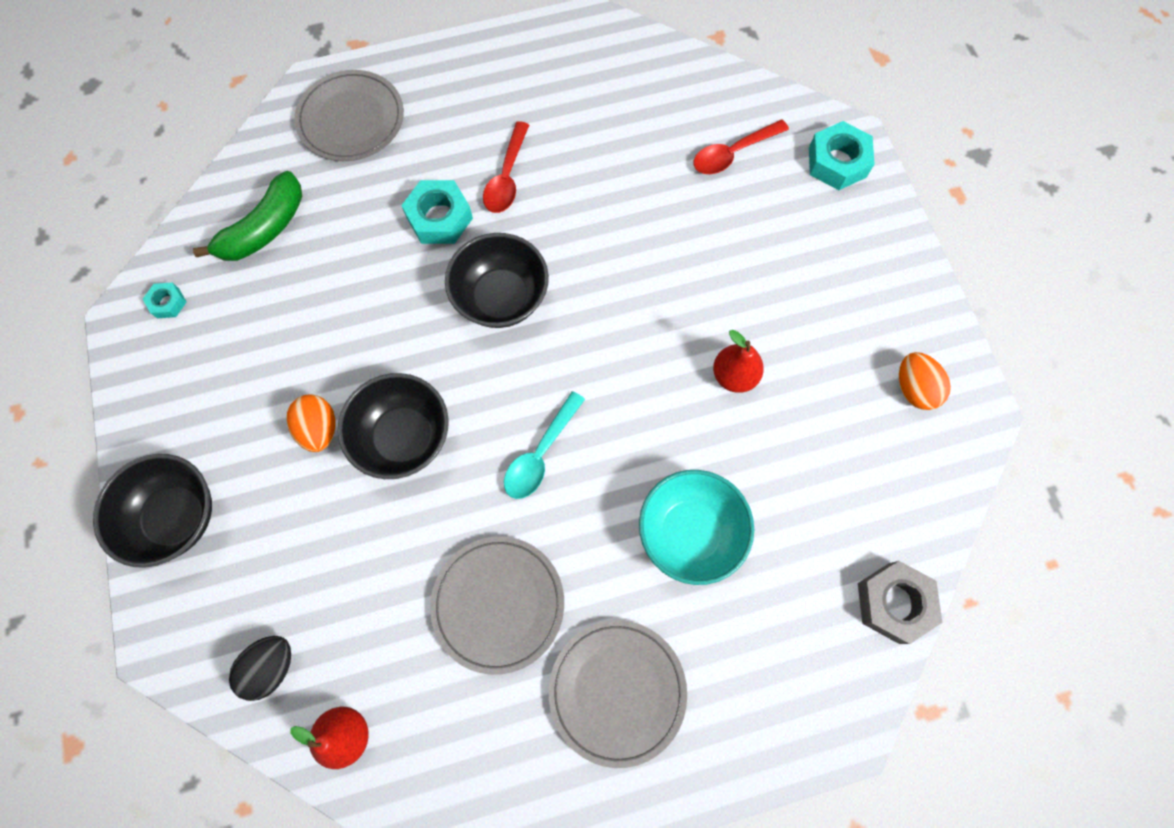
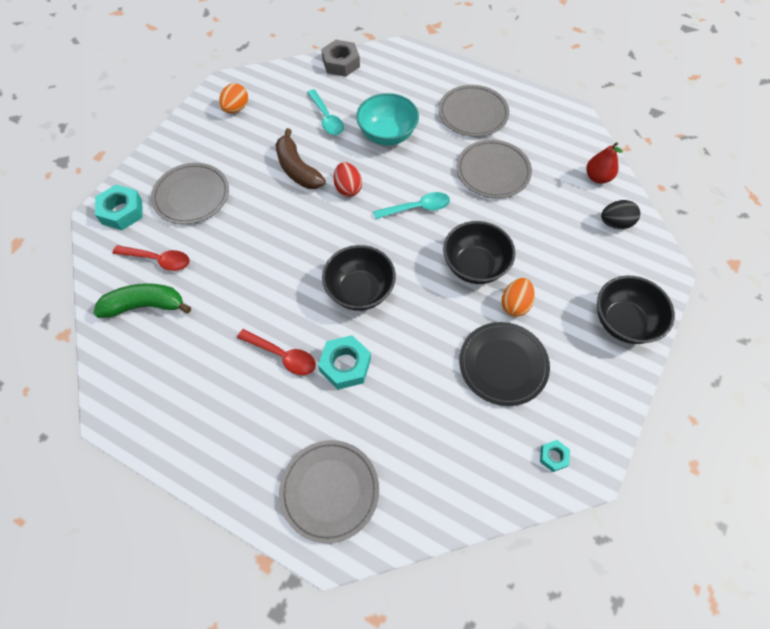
camera: 135 degrees left, 10 degrees down
green banana [193,171,302,261] -> green banana moved to [94,283,191,318]
red spoon [483,121,529,213] -> red spoon turned 60 degrees clockwise [237,329,316,375]
red pear [713,330,764,393] -> brown banana [276,128,326,189]
none -> grey plate [151,163,229,224]
none -> turquoise spoon [307,89,344,135]
none -> red egg [334,162,362,197]
none -> black plate [459,322,550,406]

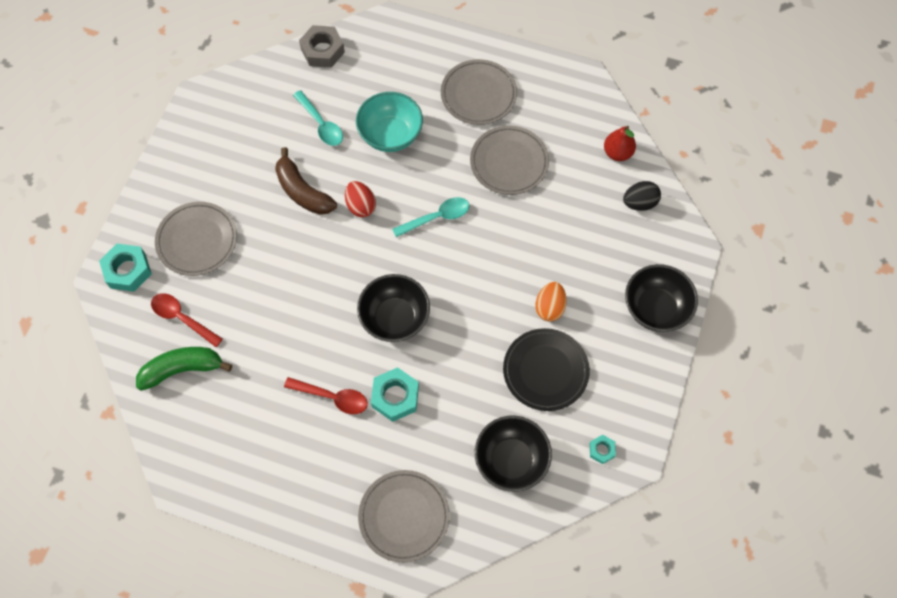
camera: 10 degrees left, 5 degrees up
red spoon [113,245,190,271] -> red spoon turned 150 degrees counterclockwise [151,293,223,347]
orange egg [219,83,248,113] -> none
black bowl [443,221,515,284] -> black bowl moved to [475,416,552,492]

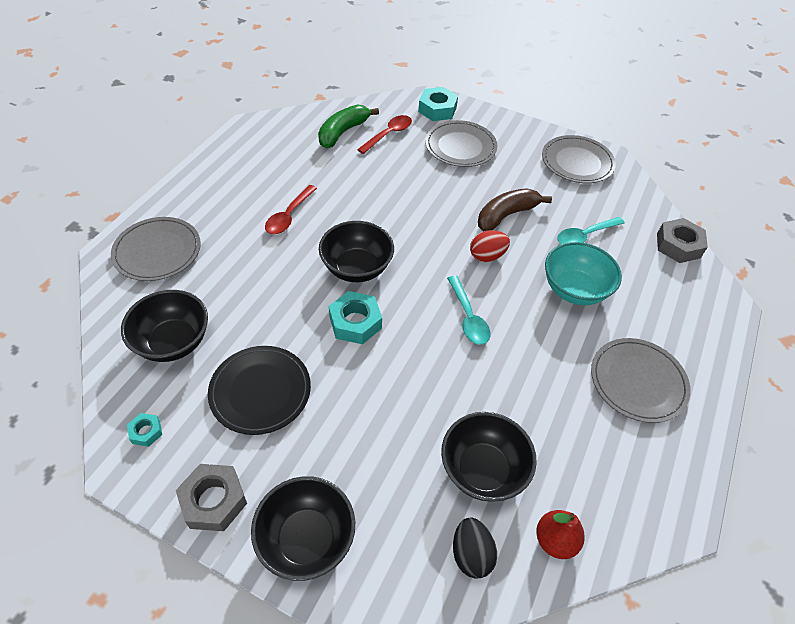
camera: 95 degrees right, 15 degrees down
green banana [136,347,232,391] -> green banana turned 135 degrees counterclockwise [318,104,379,148]
turquoise nut [371,367,419,422] -> turquoise nut moved to [329,291,382,344]
grey plate [470,125,549,195] -> grey plate moved to [542,135,616,183]
orange egg [536,282,567,321] -> none
none -> grey nut [176,464,247,531]
none -> black bowl [441,412,537,502]

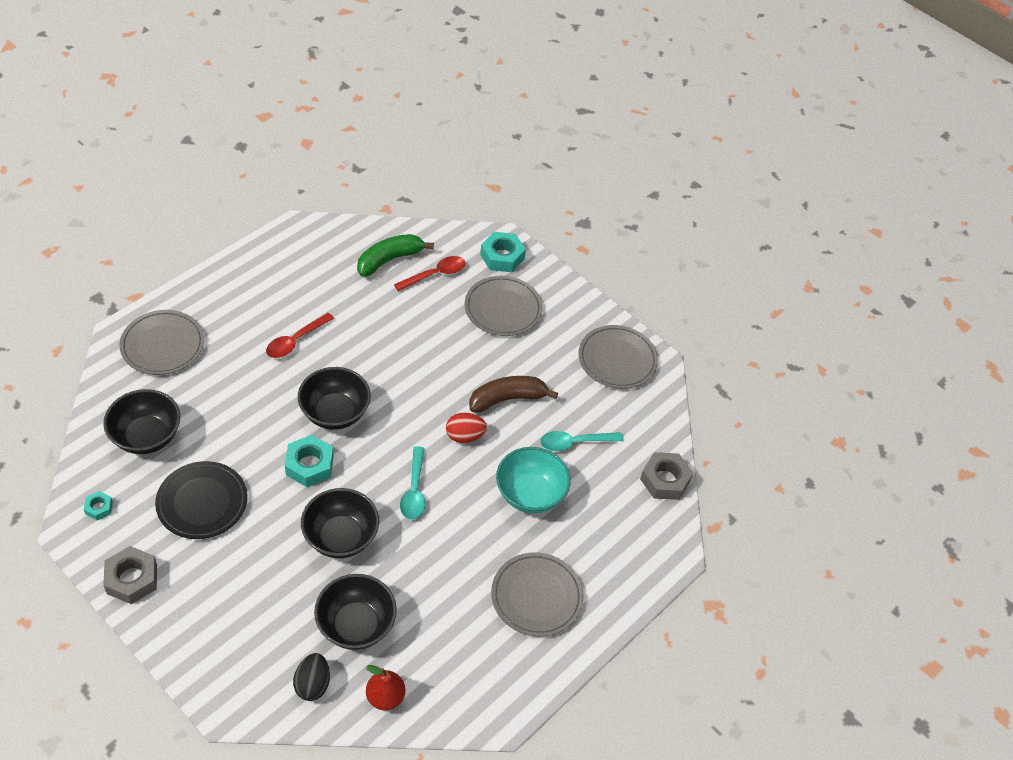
camera: 15 degrees right, 0 degrees up
black bowl [251,476,355,581] -> black bowl moved to [301,488,379,558]

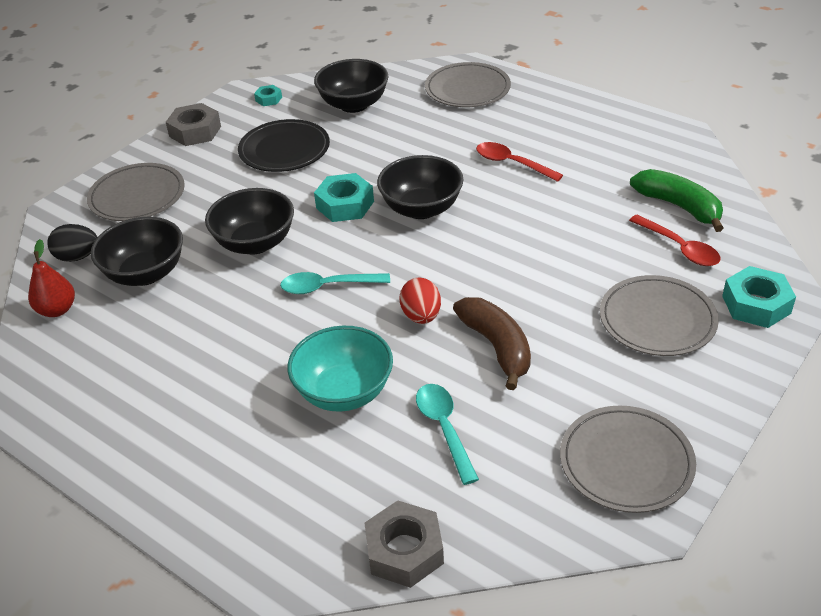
camera: 90 degrees right, 10 degrees down
grey plate [491,552,583,637] -> grey plate moved to [87,163,185,221]

